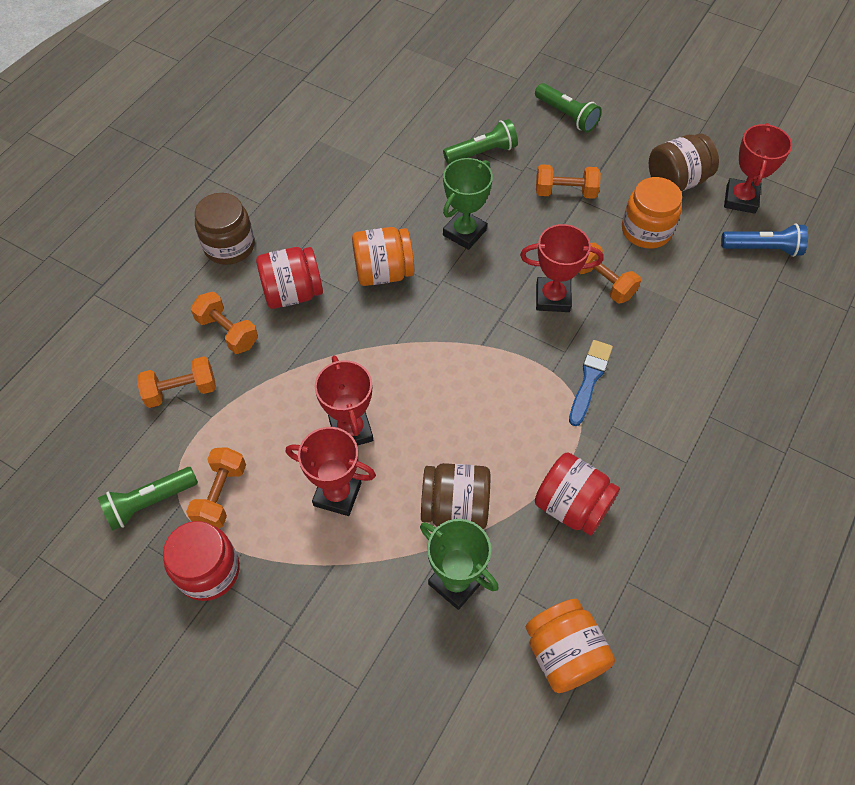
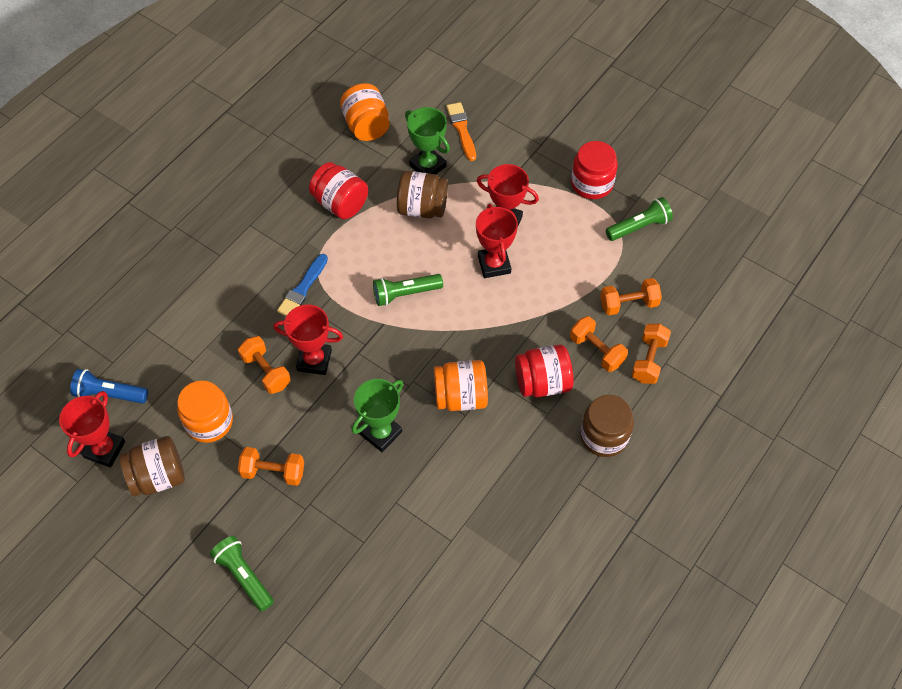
camera: 175 degrees left, 0 degrees up
orange dumbbell [186,447,246,528] -> orange dumbbell moved to [631,324,671,384]
green flashlight [443,119,518,164] -> green flashlight moved to [373,274,443,306]
none -> orange brush [446,102,476,161]

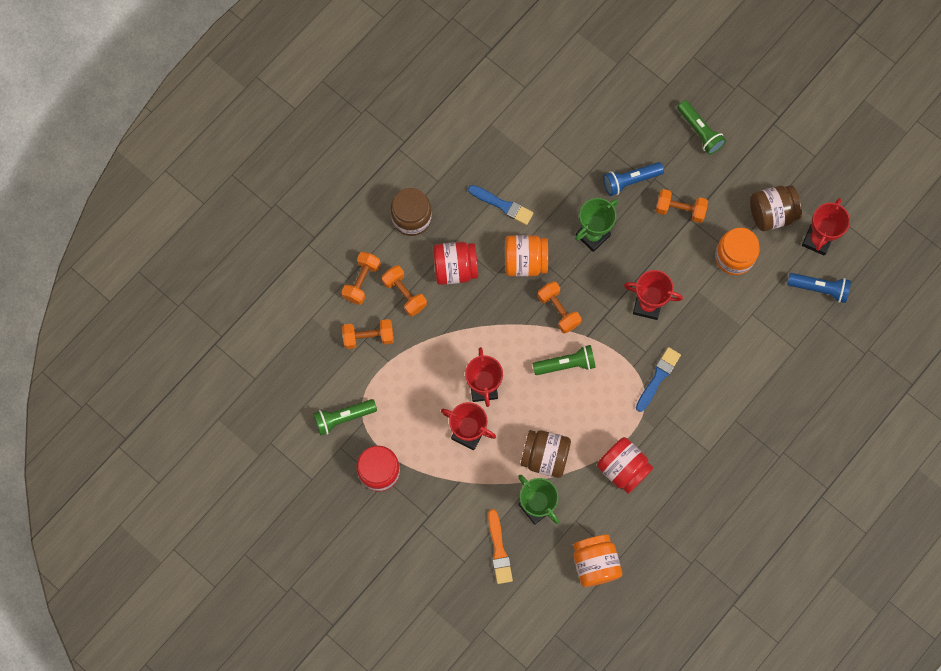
camera: 175 degrees left, 15 degrees up
orange dumbbell [238,336,291,394] -> orange dumbbell moved to [537,281,582,333]
none -> blue brush [468,185,534,225]
none -> blue flashlight [603,162,664,196]

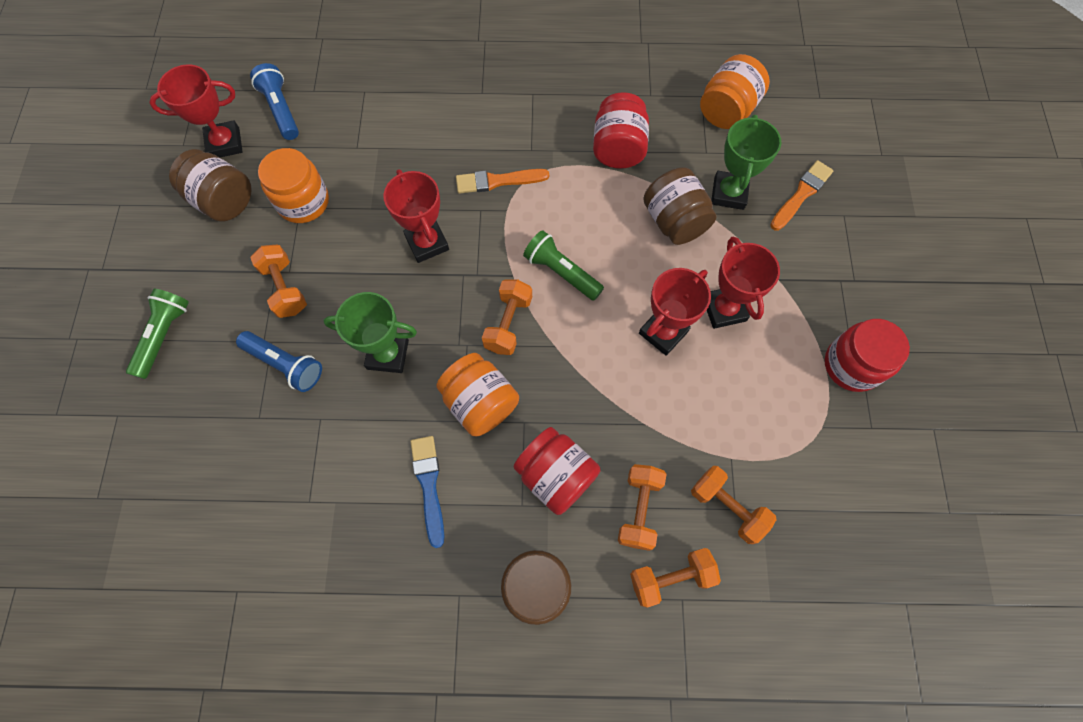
camera: 130 degrees left, 5 degrees down
green flashlight [313,399,377,435] -> none
blue brush [636,347,681,412] -> orange brush [456,169,549,194]

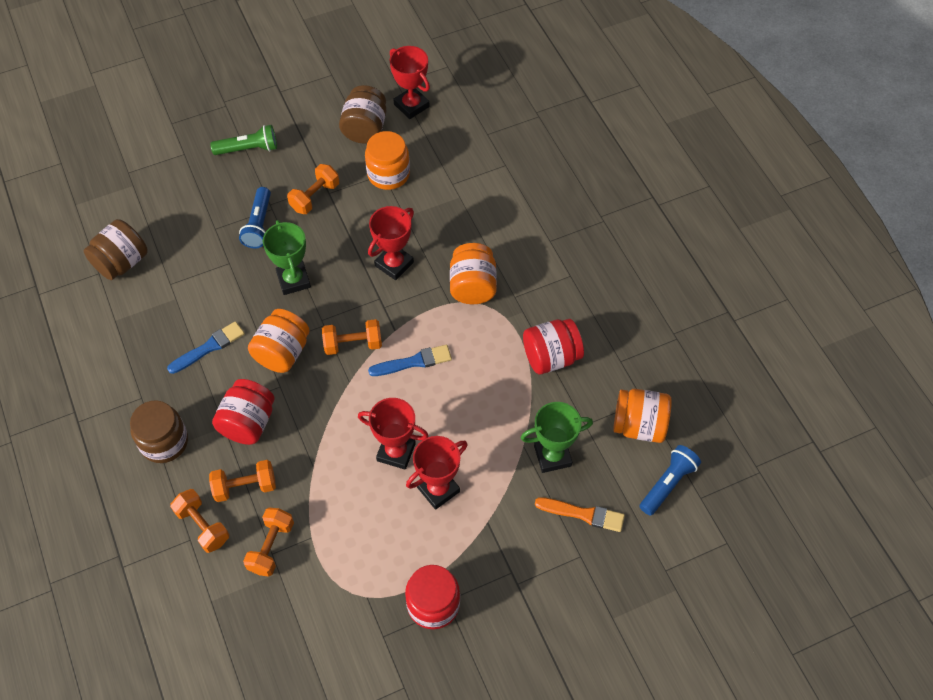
camera: 65 degrees right, 10 degrees down
blue flashlight [250,63,299,140] -> blue flashlight moved to [639,445,701,516]
orange brush [456,169,549,194] -> orange jar [450,243,497,304]
green flashlight [523,230,604,301] -> blue brush [368,345,452,376]
brown jar [643,167,716,245] -> brown jar moved to [84,219,148,280]

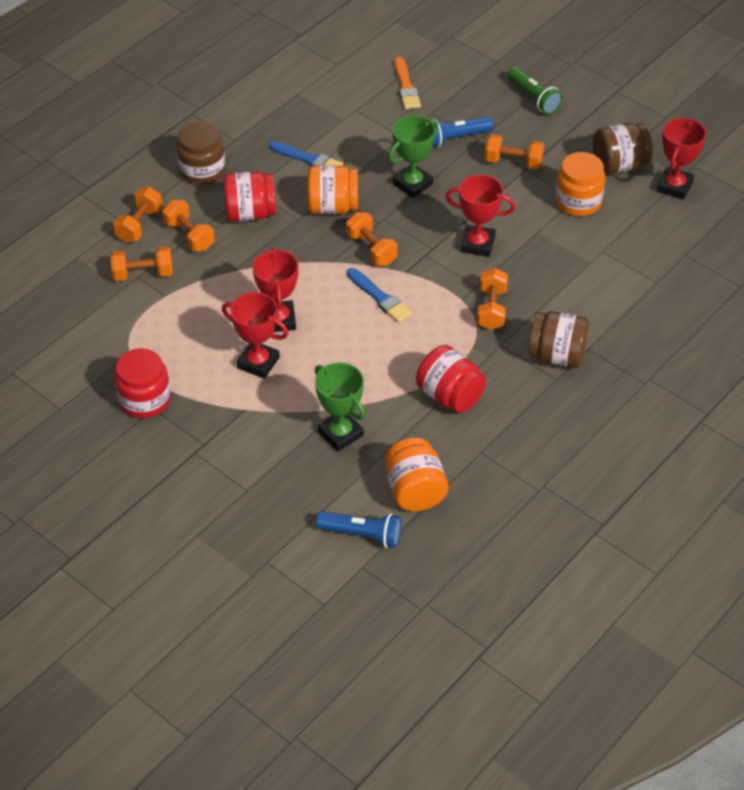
camera: 65 degrees right, 10 degrees down
brown jar [84,219,148,280] -> brown jar moved to [528,311,589,368]
orange jar [450,243,497,304] -> orange dumbbell [477,268,508,330]
orange brush [535,497,625,532] -> orange brush moved to [394,57,421,109]

